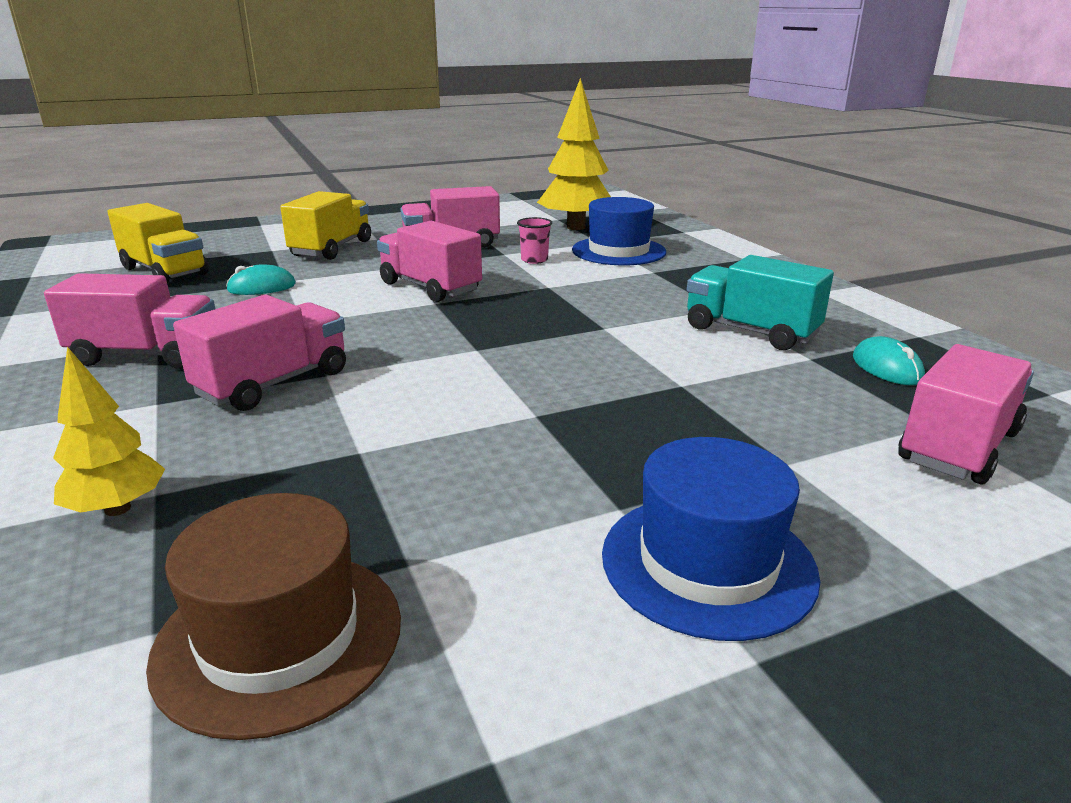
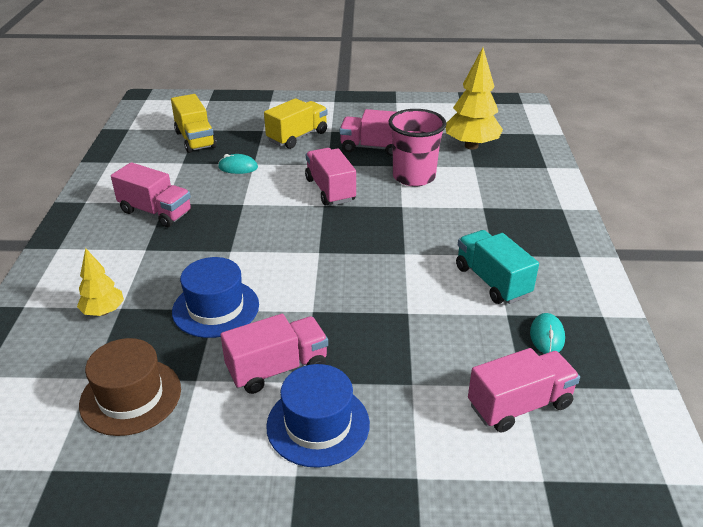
camera: 25 degrees right, 10 degrees up
pink truck [173,295,346,411] -> pink truck moved to [221,314,328,394]
pink cup [517,217,552,264] -> pink cup [389,109,447,186], size x2.29
blue hat [572,197,666,265] -> blue hat moved to [172,257,259,338]

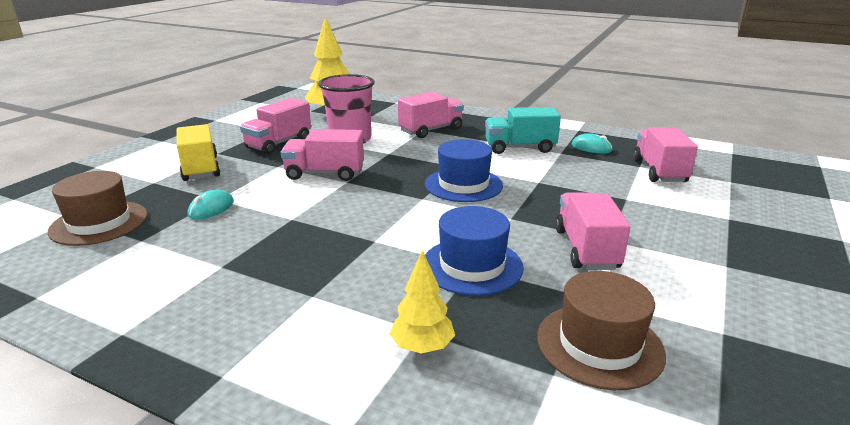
camera: 65 degrees left, 10 degrees down
pink truck [111,162,192,228] -> pink truck moved to [398,92,464,138]
yellow truck [171,94,217,153] -> brown hat [48,171,148,246]
blue hat [266,364,370,468] -> blue hat moved to [425,139,503,202]

